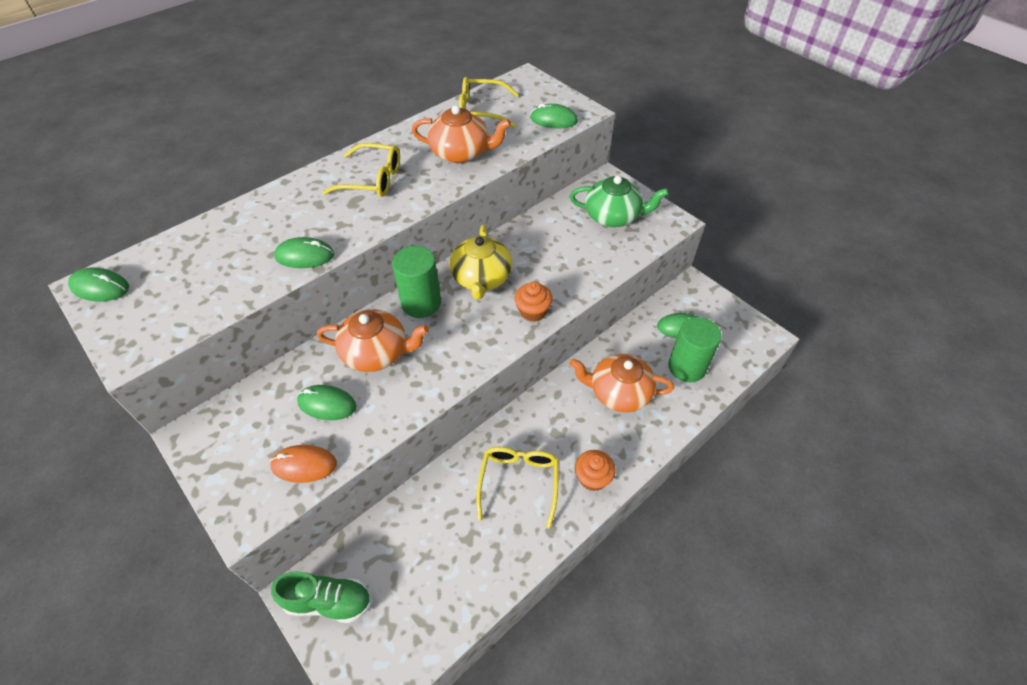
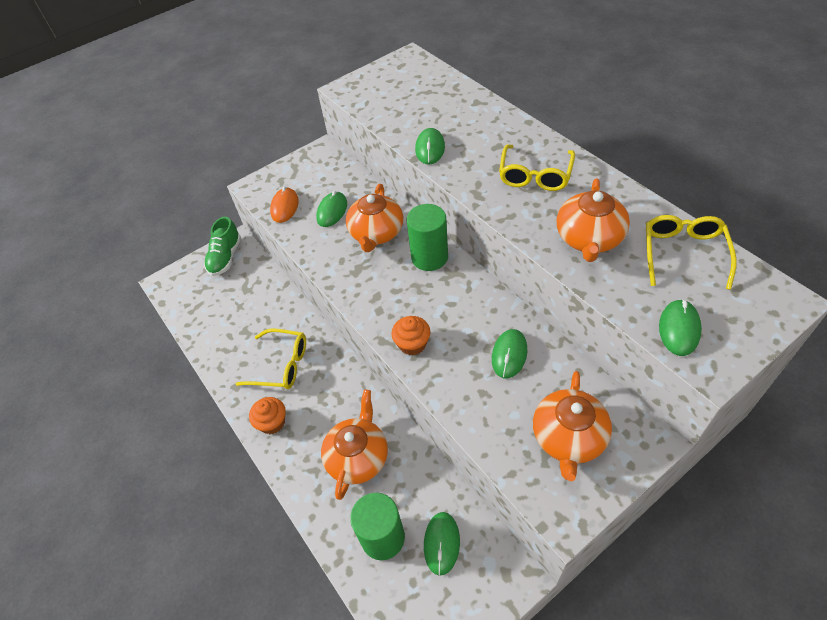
camera: 100 degrees right, 0 degrees up
green mouse [68,268,129,301] -> green mouse moved to [492,329,527,379]
yellow teapot [450,225,512,300] -> none
green teapot [570,176,669,227] -> orange teapot [533,371,612,481]

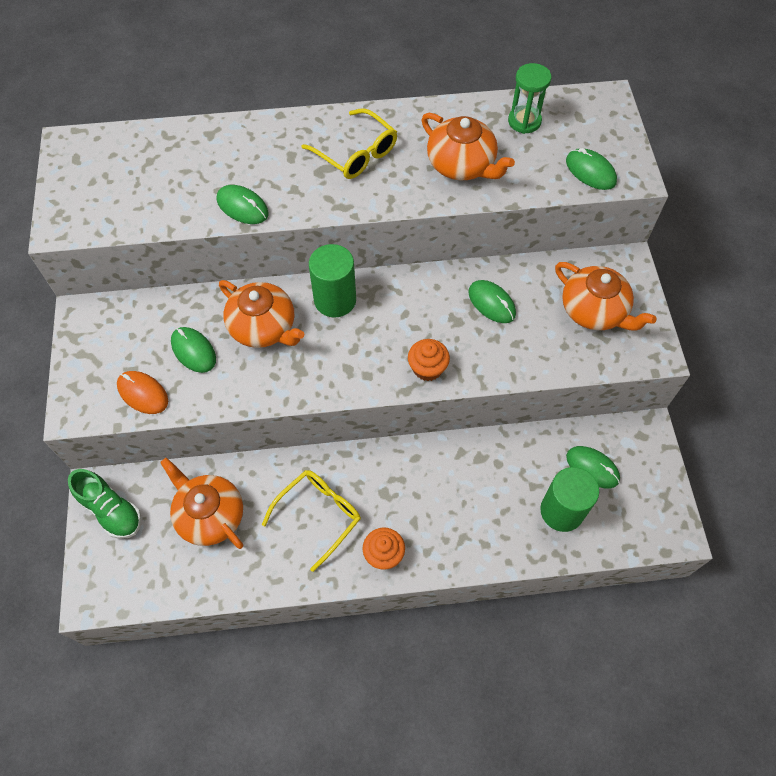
camera: 65 degrees left, 10 degrees up
orange teapot [321,390,388,500] -> orange teapot moved to [160,458,243,549]
yellow glasses [646,215,737,290] -> green hourglass [508,63,552,134]

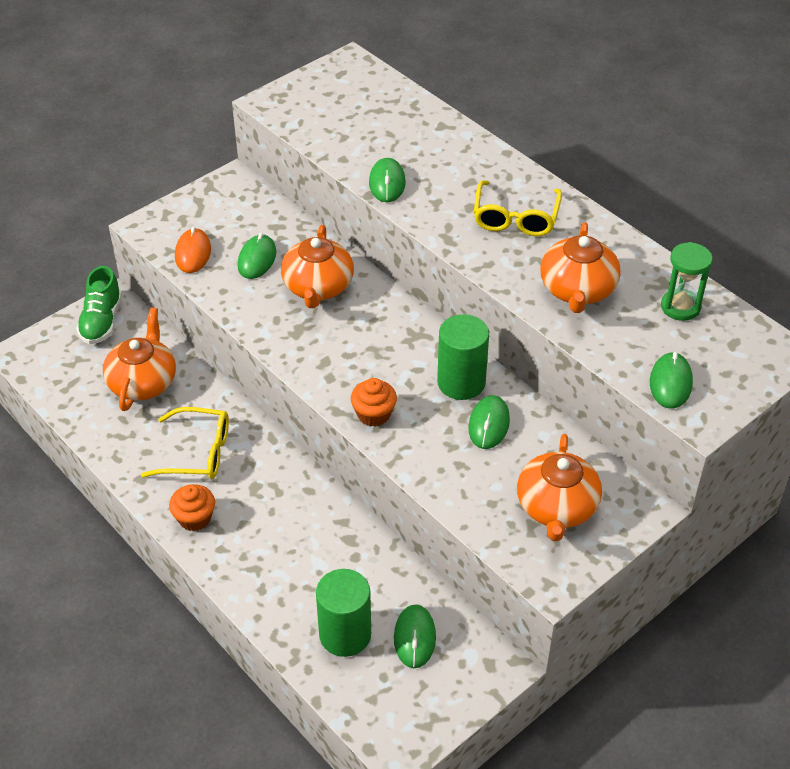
camera: 55 degrees right, 15 degrees down
green cylinder [309,244,356,318] -> green cylinder moved to [437,314,489,400]

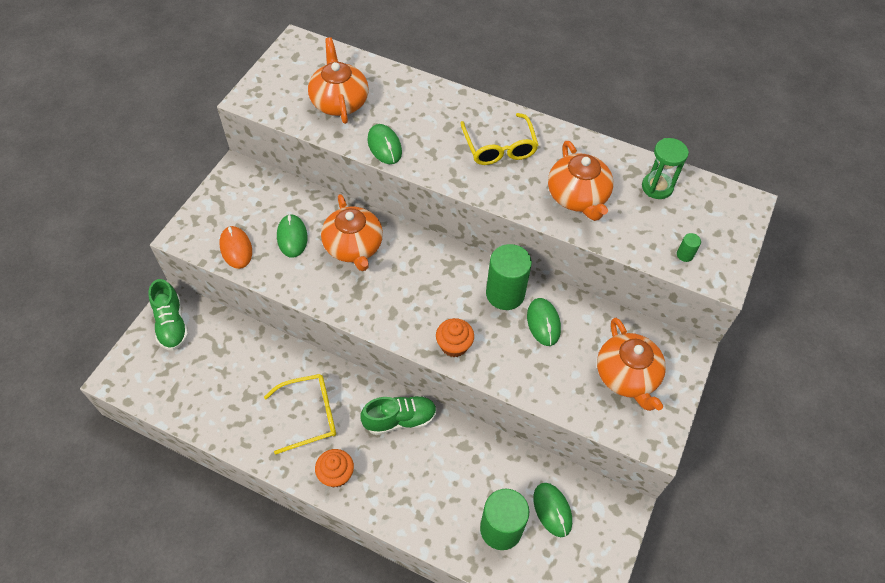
camera: 25 degrees left, 10 degrees up
orange teapot [103,308,176,411] -> orange teapot moved to [308,37,369,124]
green mouse [650,352,693,408] -> green cylinder [677,233,701,262]
none -> green shoe [360,396,437,435]

